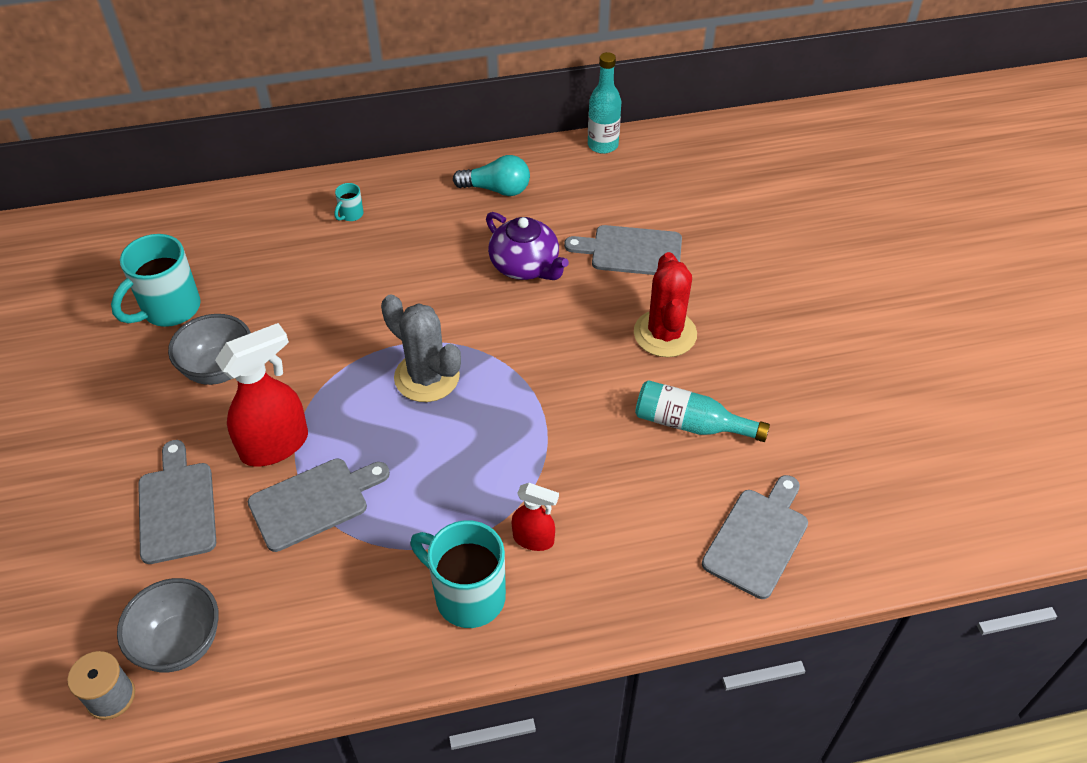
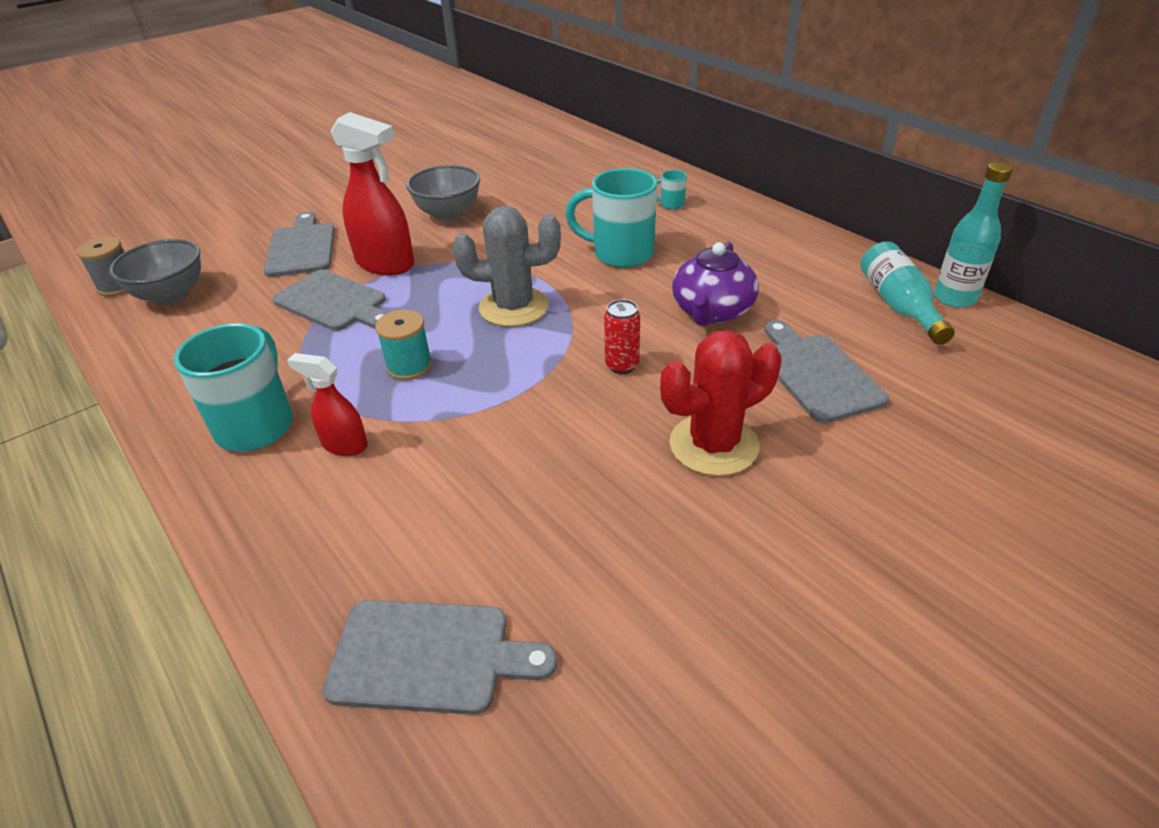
camera: 65 degrees right, 10 degrees down
turquoise mug [111,234,200,327] -> turquoise mug moved to [565,168,657,268]
grey cutting board [138,440,216,564] -> grey cutting board turned 60 degrees counterclockwise [264,212,335,277]
grey cactus [381,294,461,402] -> grey cactus turned 75 degrees clockwise [452,206,561,327]
turquoise light bulb [453,155,530,196] -> none
red spray bottle [512,483,559,551] -> red spray bottle turned 120 degrees clockwise [287,353,368,456]
turquoise bottle [635,380,770,442] -> turquoise bottle moved to [860,241,955,345]
none -> turquoise spool [375,309,432,380]
none -> red can [604,299,640,374]

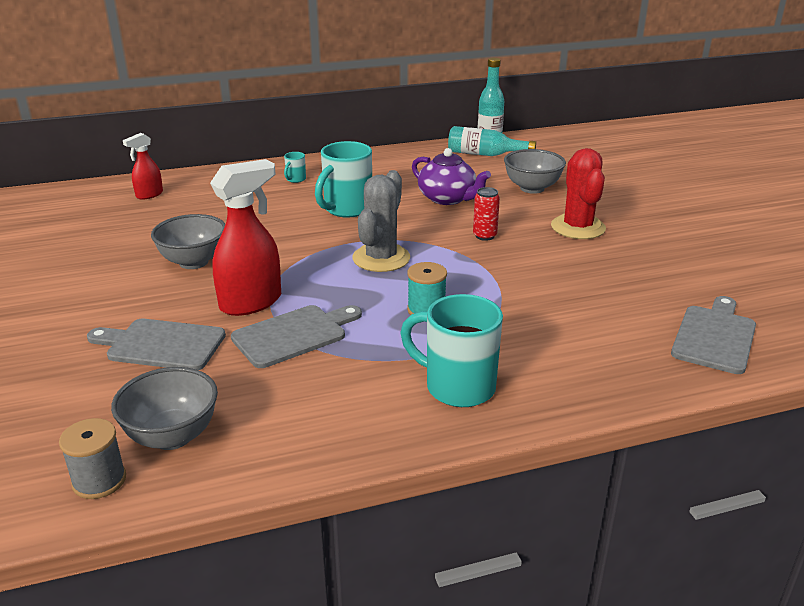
camera: 70 degrees left, 10 degrees down
red spray bottle [287,353,368,456] -> red spray bottle moved to [123,133,163,200]
grey cutting board [764,320,889,423] -> grey bowl [504,149,566,194]

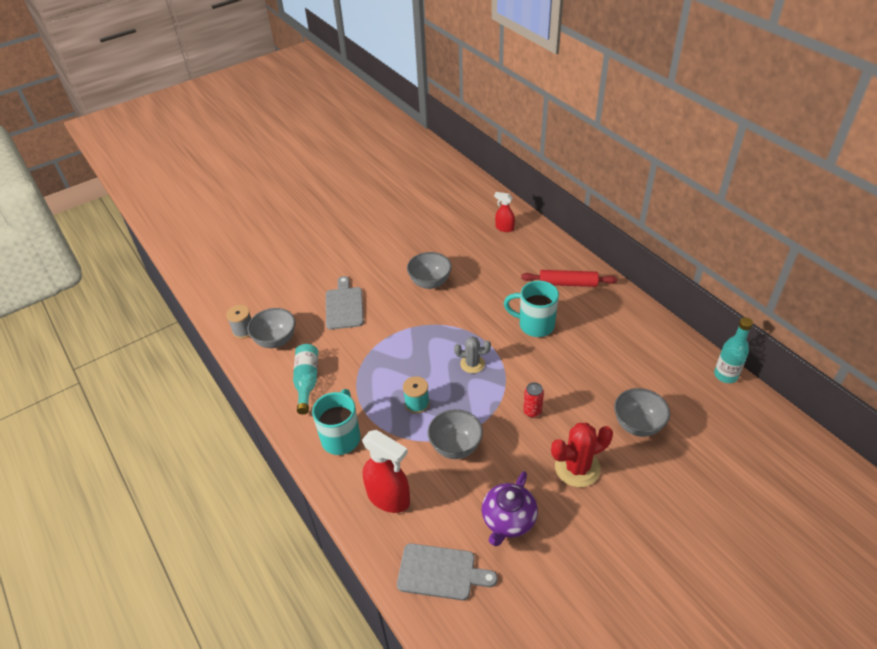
camera: 75 degrees right, 15 degrees up
red spray bottle [210,159,281,316] -> red spray bottle moved to [362,430,410,513]
grey cutting board [231,305,362,368] -> none
turquoise mug [284,152,306,183] -> red rolling pin [521,270,617,287]
grey cactus [352,170,410,272] -> grey cactus [454,336,491,373], size x0.62
purple teapot [412,148,491,205] -> purple teapot moved to [482,471,538,546]
turquoise bottle [448,126,536,156] -> turquoise bottle moved to [293,344,318,415]
none -> grey bowl [428,409,483,459]

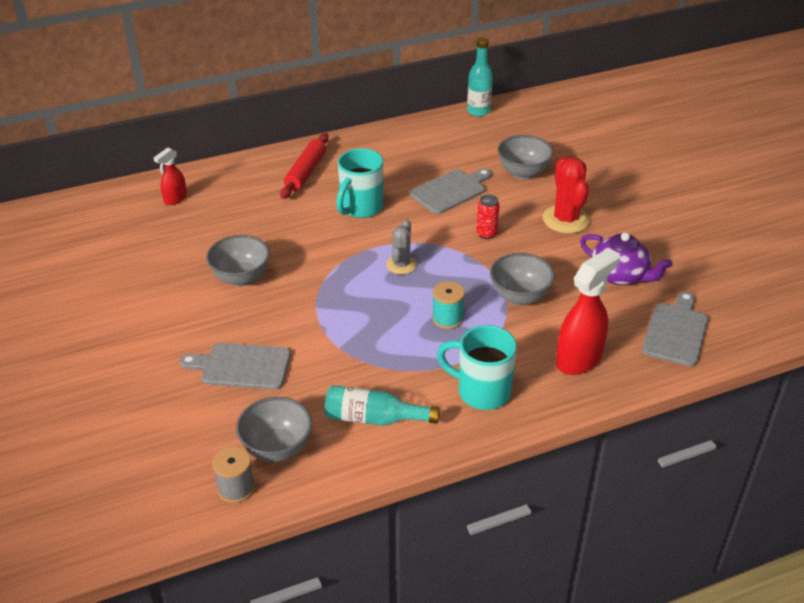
camera: 80 degrees left, 5 degrees down
none -> grey cutting board [410,168,492,214]

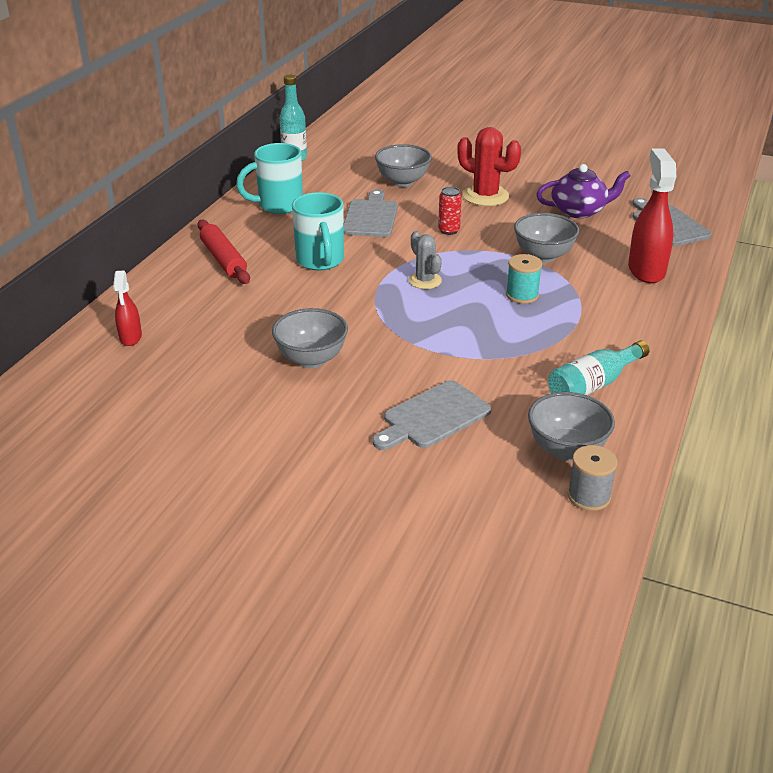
camera: 45 degrees left, 5 degrees down
turquoise mug [437,325,517,410] -> turquoise mug moved to [236,143,303,214]

